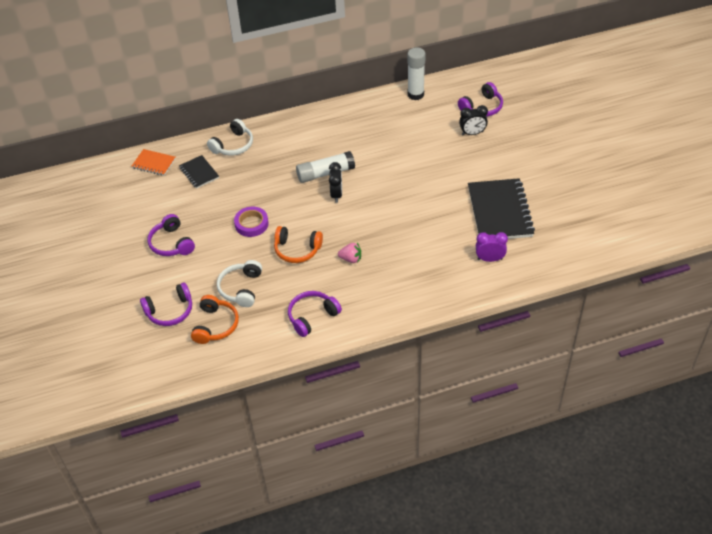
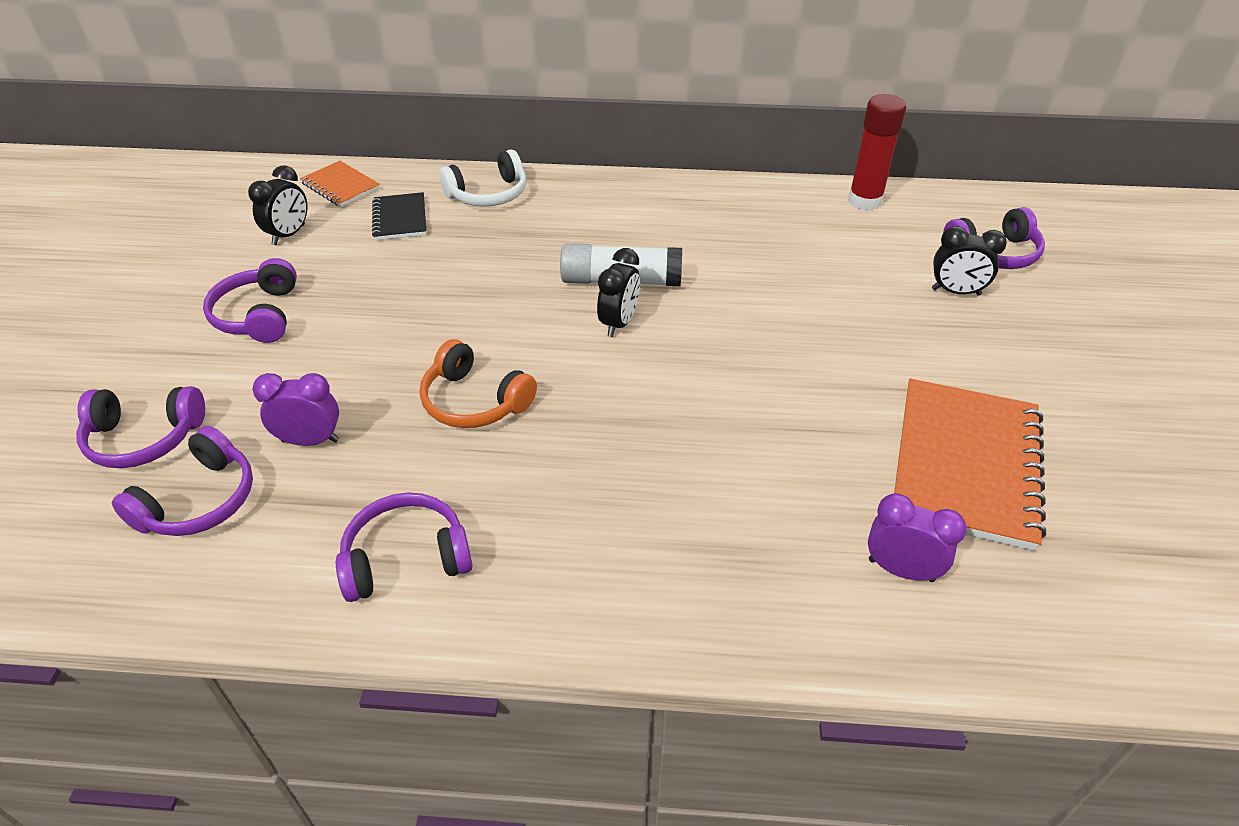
camera: 20 degrees right, 5 degrees down
orange headphones [191,295,239,344] -> purple headphones [112,426,253,536]
white headphones [217,260,262,307] -> purple clock [252,373,339,446]
purple tape [234,207,269,237] -> none
pink strawberry [338,243,361,263] -> none
white glue stick [407,47,426,100] -> red glue stick [848,94,906,211]
black notebook [468,178,535,239] -> orange notebook [894,378,1046,551]
none -> black clock [248,165,308,245]

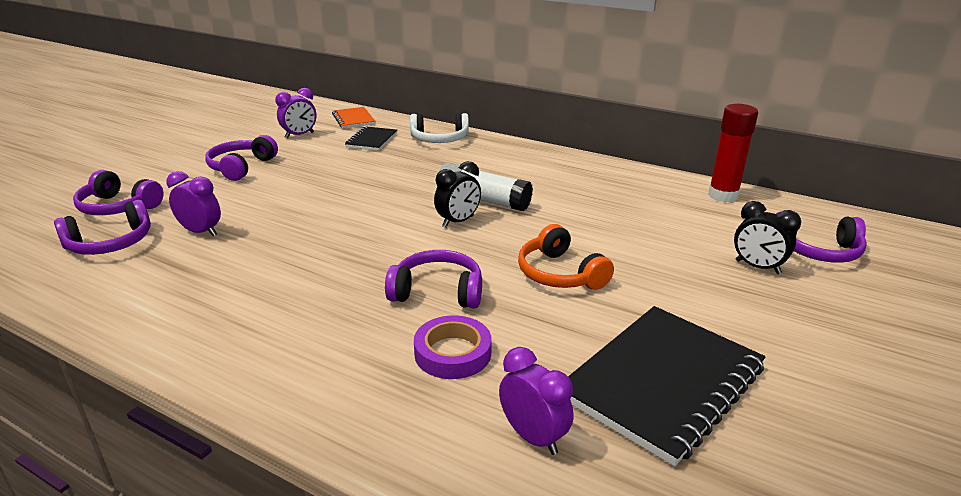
camera: 25 degrees right, 15 degrees down
black clock [248,165,308,245] -> purple clock [275,88,317,138]
purple headphones [336,493,473,602] -> purple headphones moved to [385,250,482,309]
orange headphones [420,339,537,428] -> orange headphones moved to [518,224,614,290]
orange notebook [894,378,1046,551] -> black notebook [568,306,765,466]
none -> purple tape [414,315,492,379]

